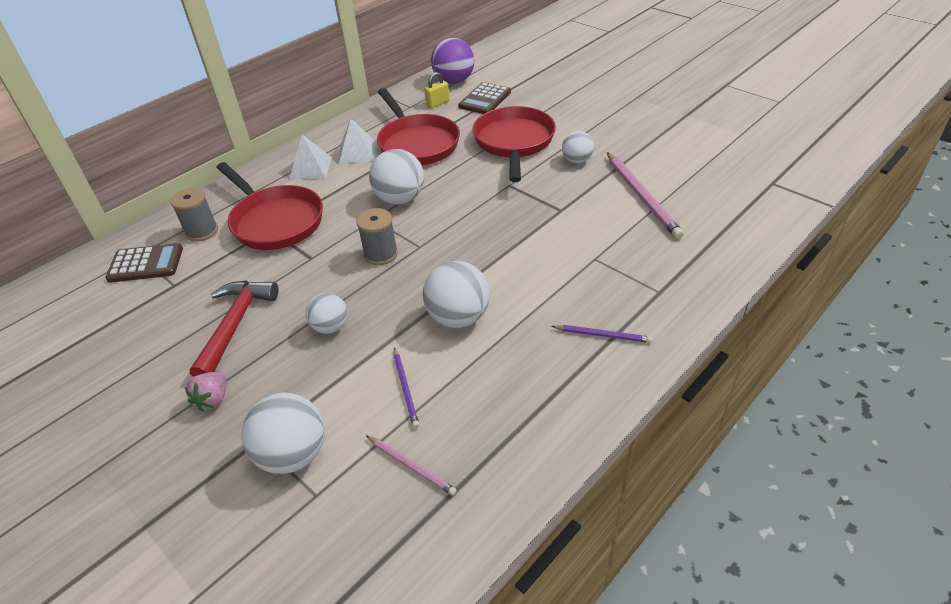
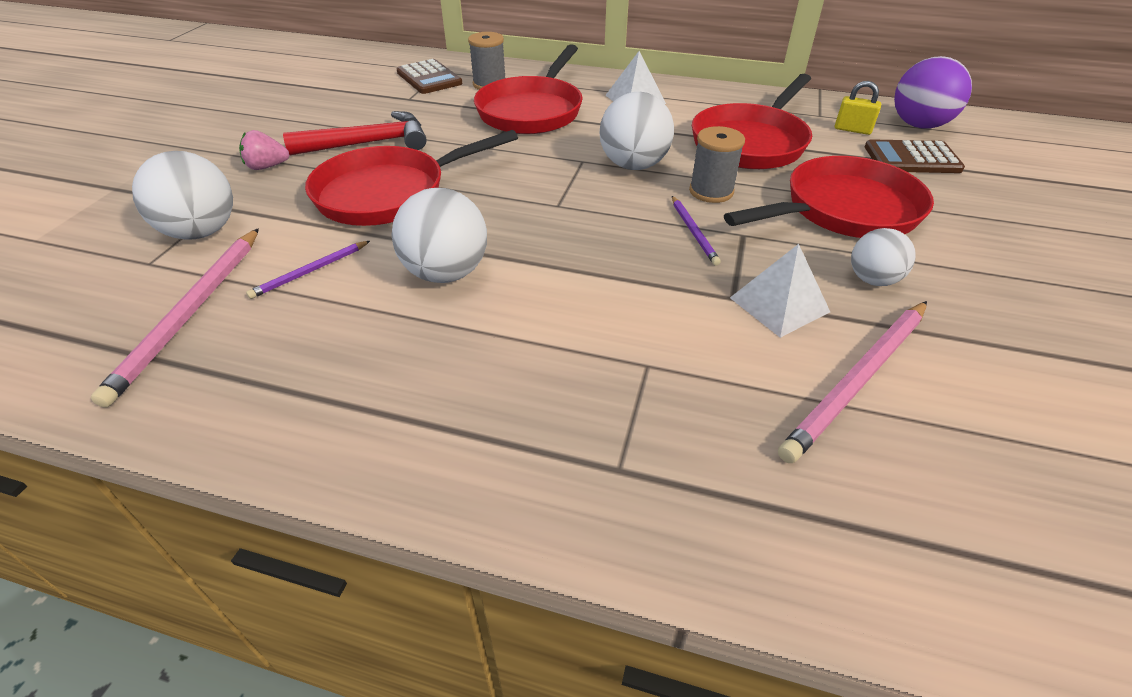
camera: 60 degrees right, 0 degrees up
white ball [306,293,348,334] -> red pan [305,130,518,226]
white pyramid [339,119,376,164] -> white pyramid moved to [730,244,830,338]
grey spool [356,208,398,265] -> grey spool moved to [689,126,745,203]
pink pencil [366,435,457,496] -> pink pencil [91,228,259,408], size x1.87
purple pencil [551,325,652,343] -> purple pencil moved to [672,196,721,266]

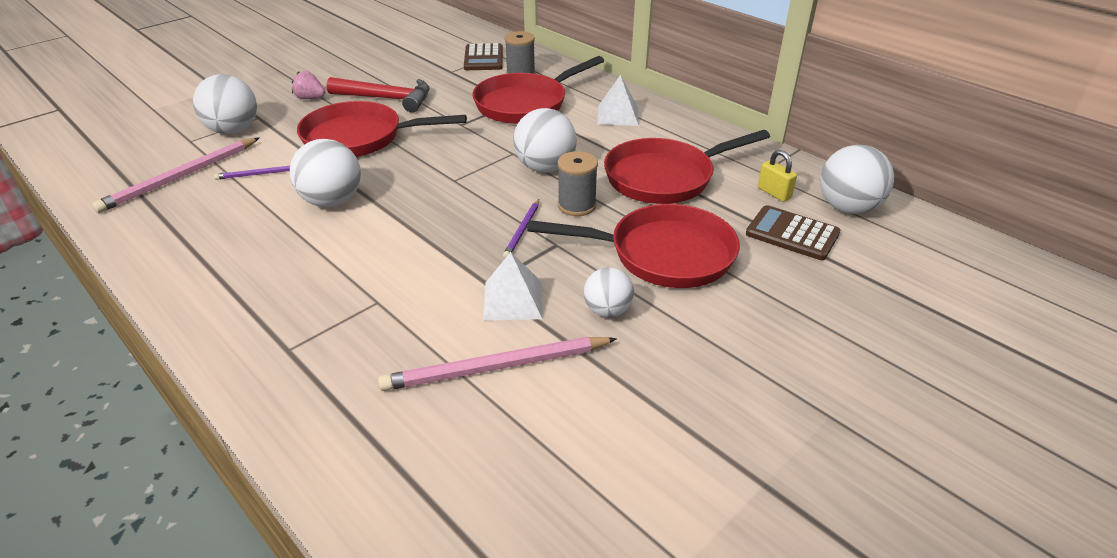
camera: 30 degrees right, 5 degrees down
purple ball [894,56,972,129] -> white ball [820,145,894,214]

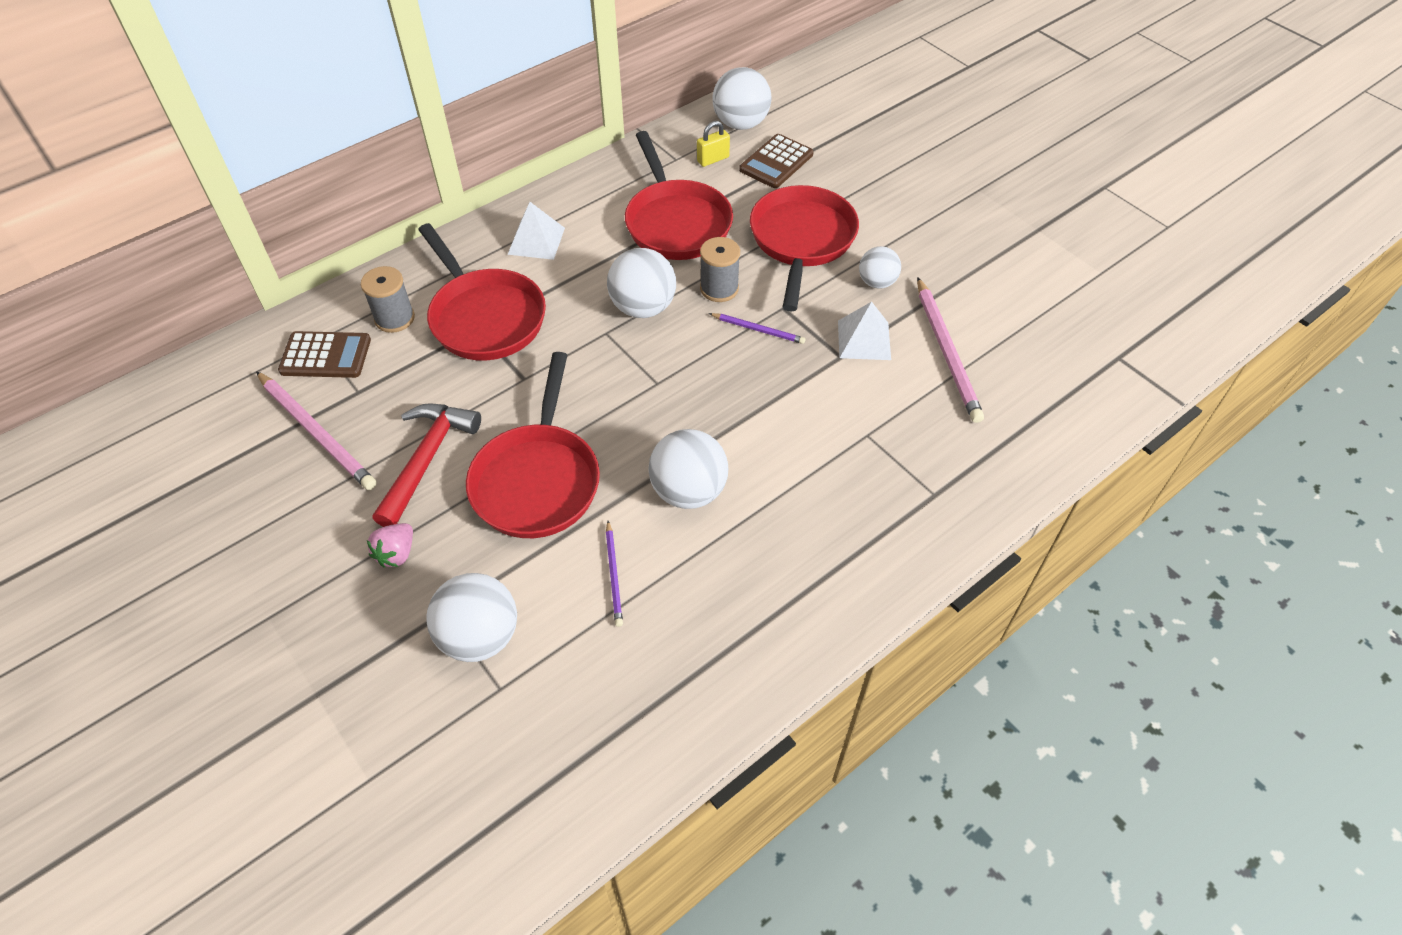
camera: 85 degrees left, 15 degrees up
pink pencil [92,137,260,213] -> pink pencil moved to [256,371,377,490]

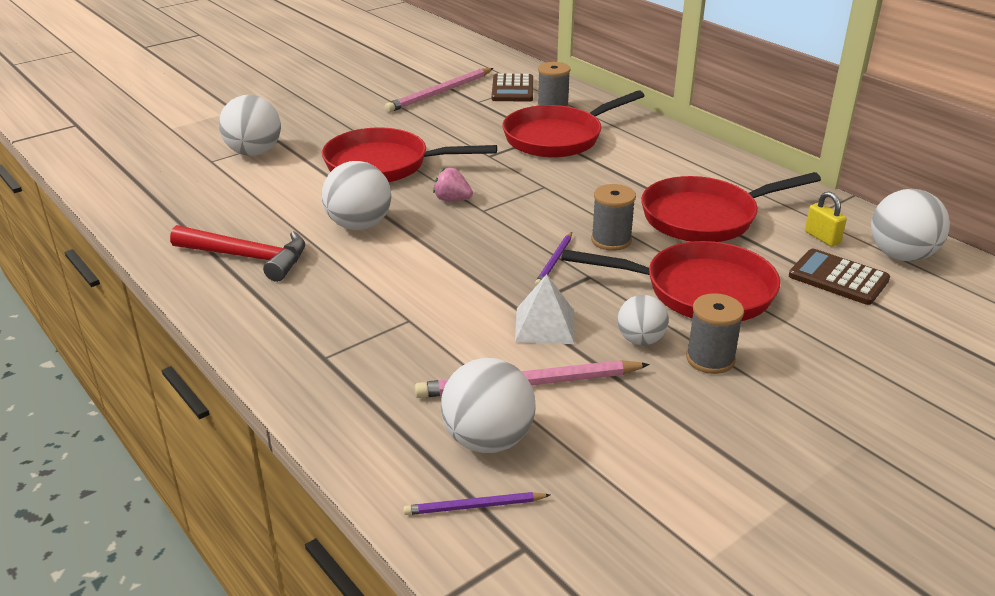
camera: 90 degrees right, 20 degrees down
pink strawberry [367,523,413,568] -> pink strawberry moved to [433,168,473,201]
red hammer [372,403,481,527] -> red hammer moved to [170,225,305,282]
white pyramid [508,202,565,260] -> none
purple pencil [606,521,623,627] -> purple pencil moved to [403,492,550,515]
white ball [607,248,676,318] -> white ball moved to [441,358,536,453]
none -> grey spool [686,293,744,374]

